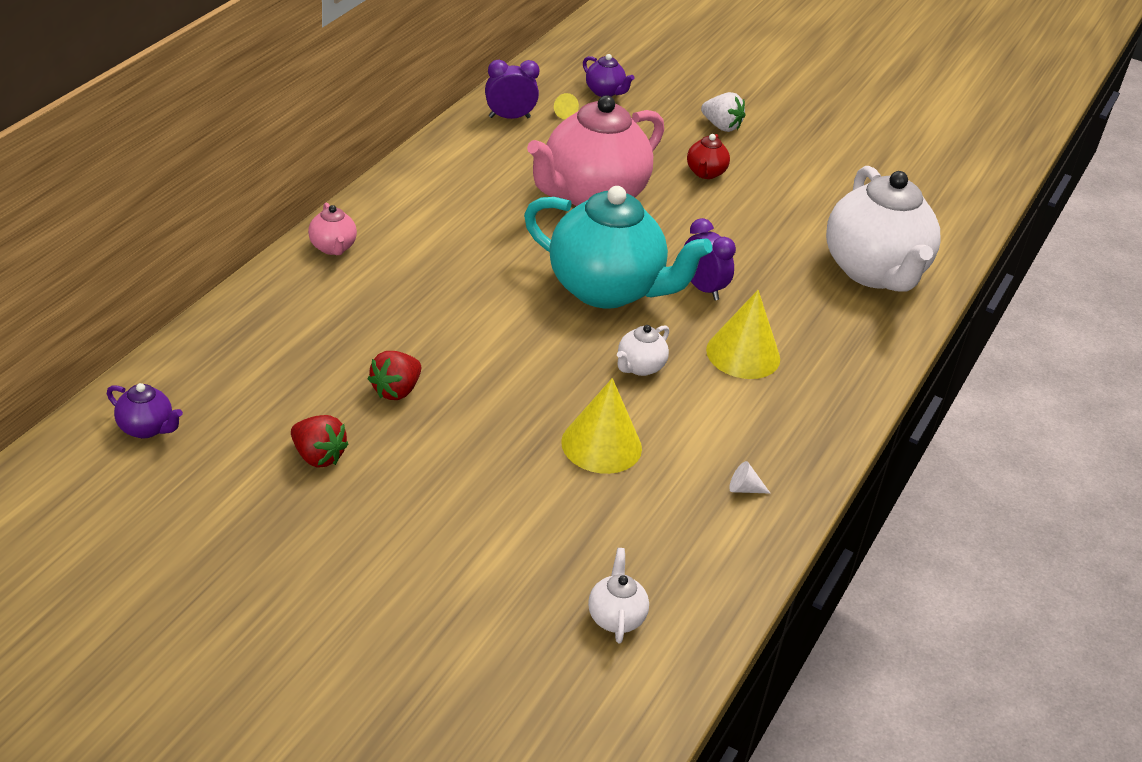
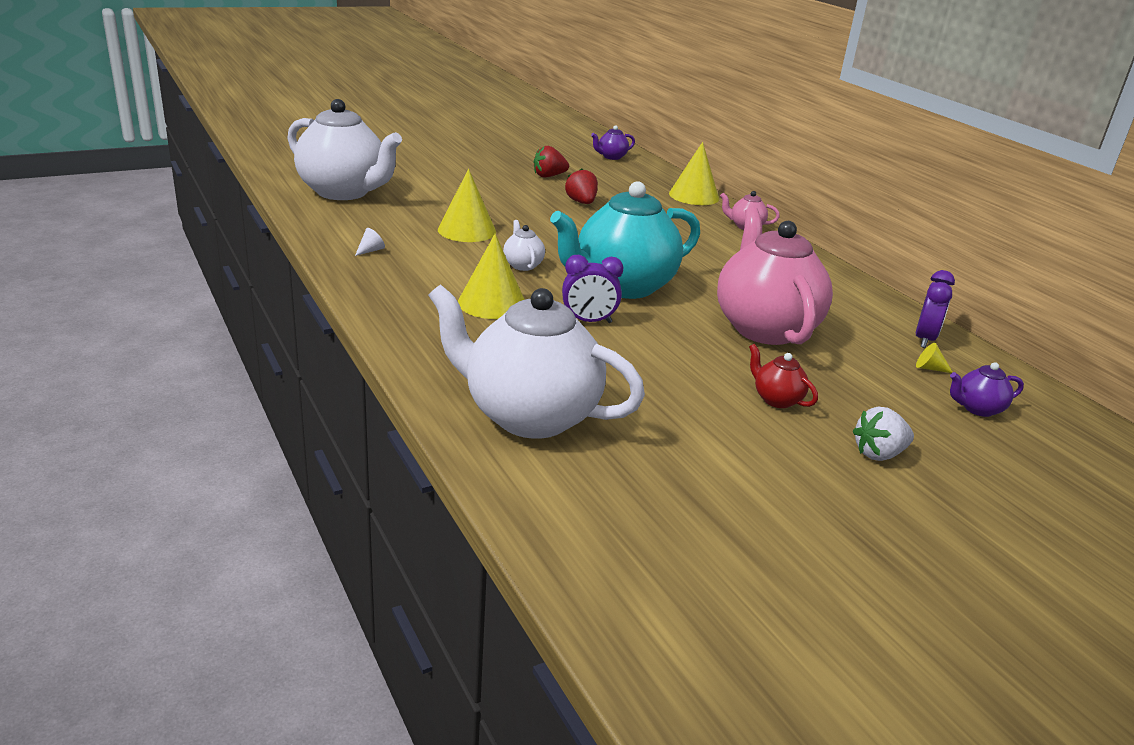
camera: 125 degrees right, 10 degrees down
white teapot [588,548,649,644] -> white teapot [287,99,402,200], size x2.43
none -> yellow cone [669,142,719,205]

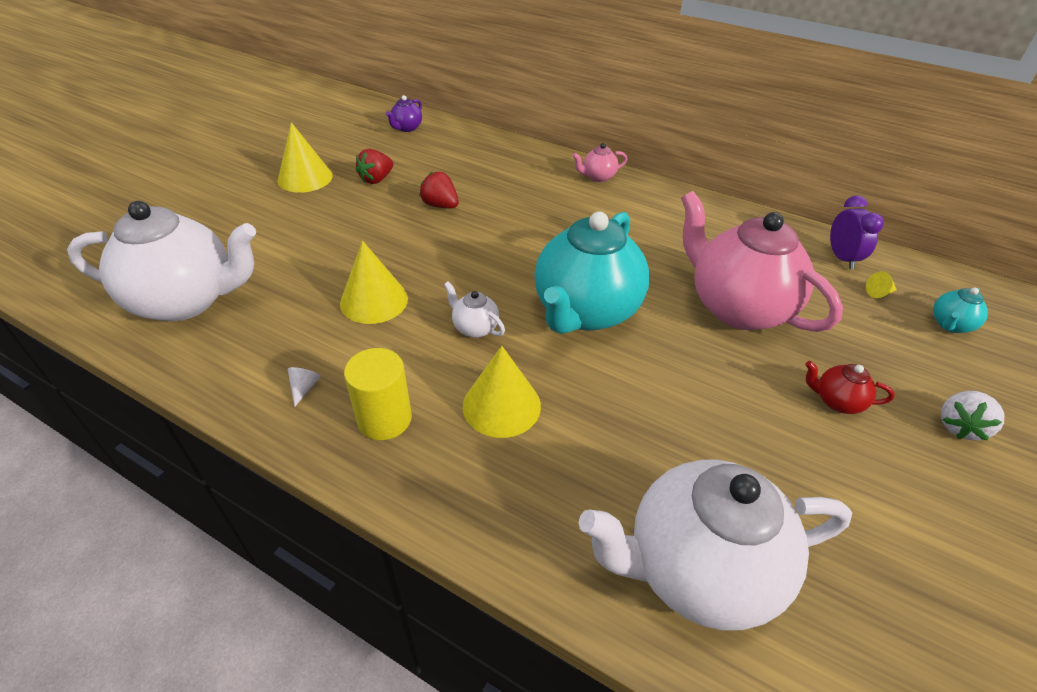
camera: 30 degrees left, 15 degrees up
purple clock [562,255,623,323] -> none
yellow cone [669,142,719,205] -> yellow cone moved to [278,122,333,193]
purple teapot [950,362,1024,417] -> turquoise teapot [933,288,988,333]
none -> yellow cylinder [344,348,412,440]

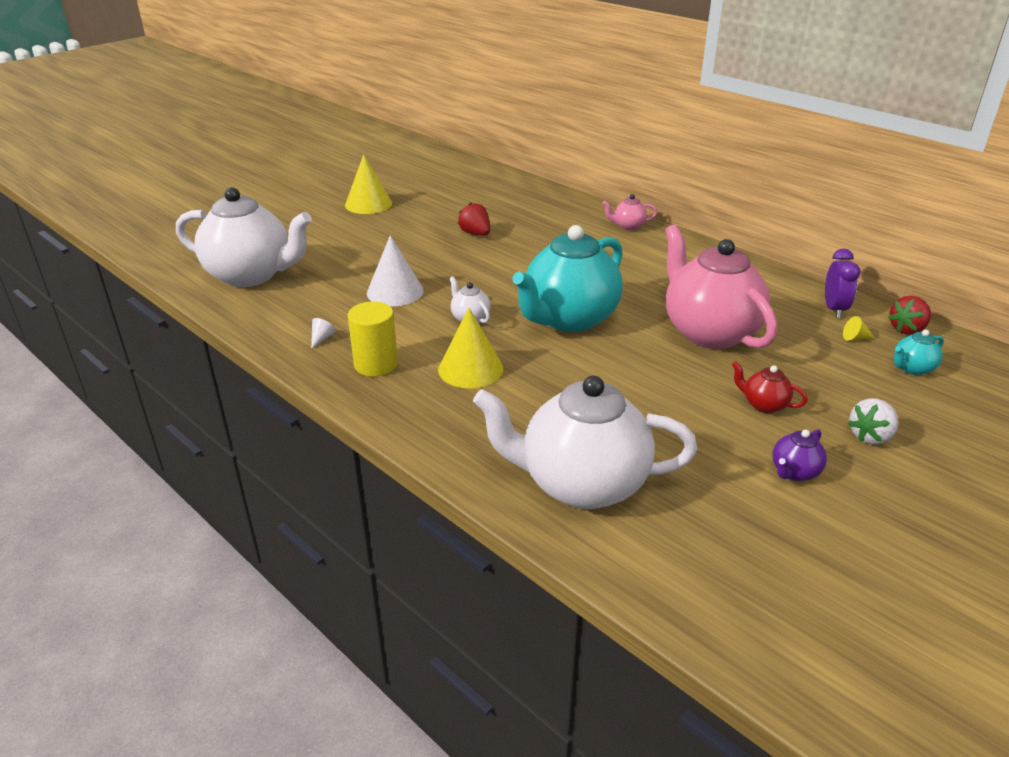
camera: 15 degrees right, 10 degrees down
yellow cone [340,241,408,324] -> white cone [367,235,424,306]
red strawberry [356,149,393,184] -> red strawberry moved to [888,296,931,334]
purple teapot [386,95,422,132] -> purple teapot moved to [772,429,827,481]

